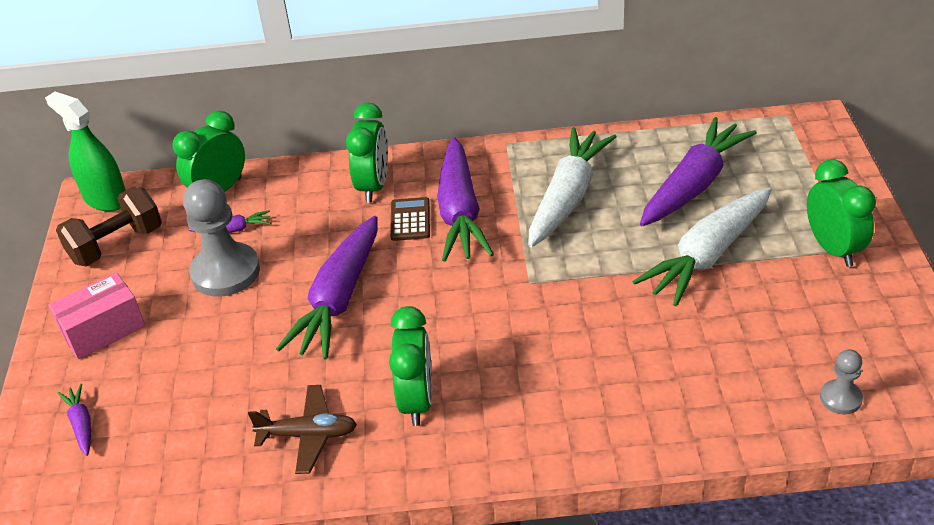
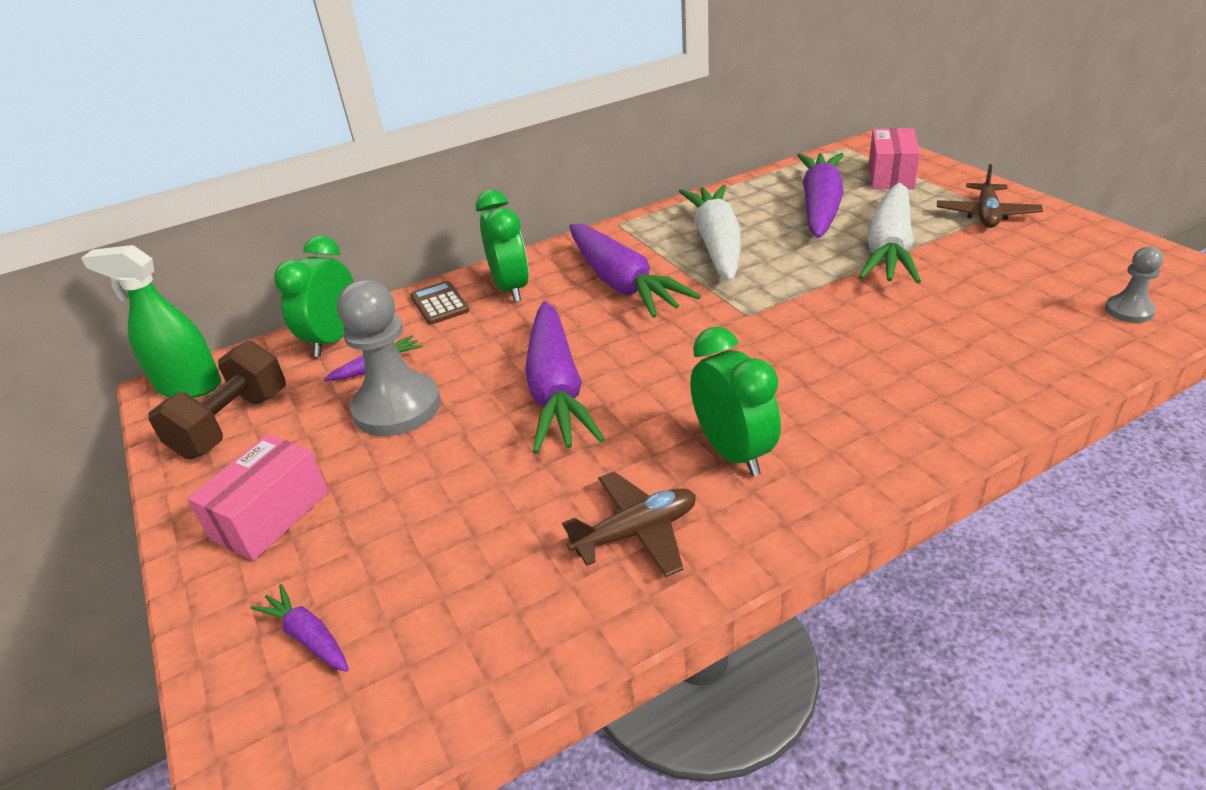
camera: 25 degrees left, 5 degrees down
brown calculator [390,197,430,241] -> brown calculator moved to [410,281,469,325]
green clock [807,159,876,267] -> brown plane [937,164,1043,228]
none -> pink box [869,128,920,189]

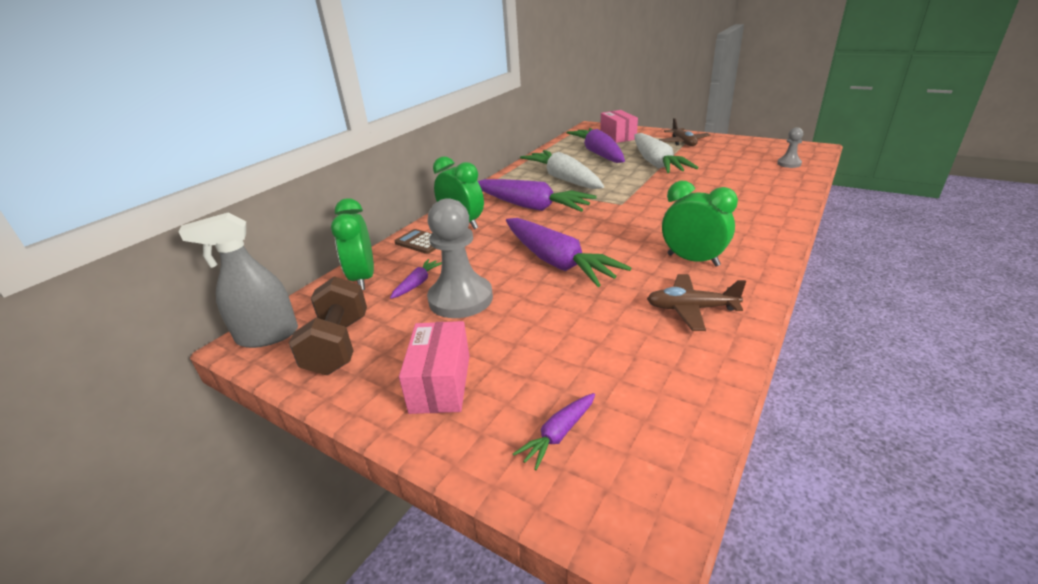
camera: 30 degrees left, 5 degrees down
green spray bottle [81,245,221,398] -> grey spray bottle [178,213,298,348]
purple carrot [250,584,349,672] -> purple carrot turned 60 degrees counterclockwise [513,393,595,470]
brown plane [562,472,696,577] -> brown plane turned 120 degrees counterclockwise [647,274,746,331]

